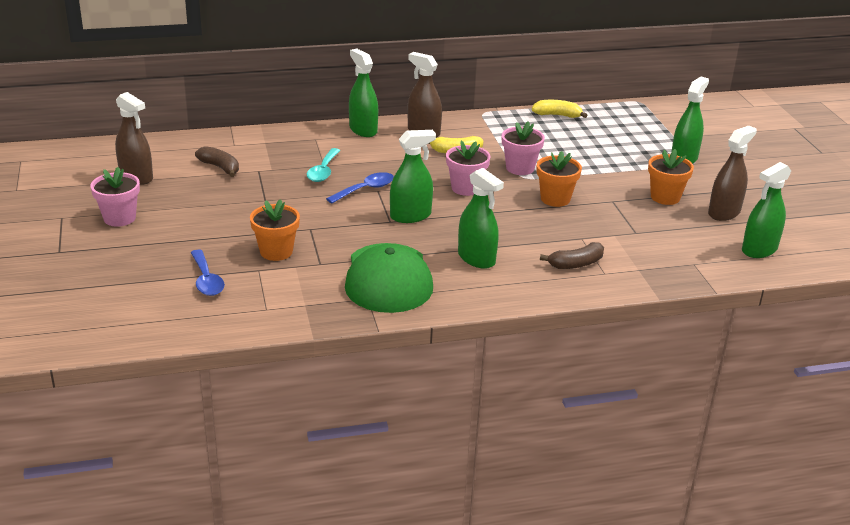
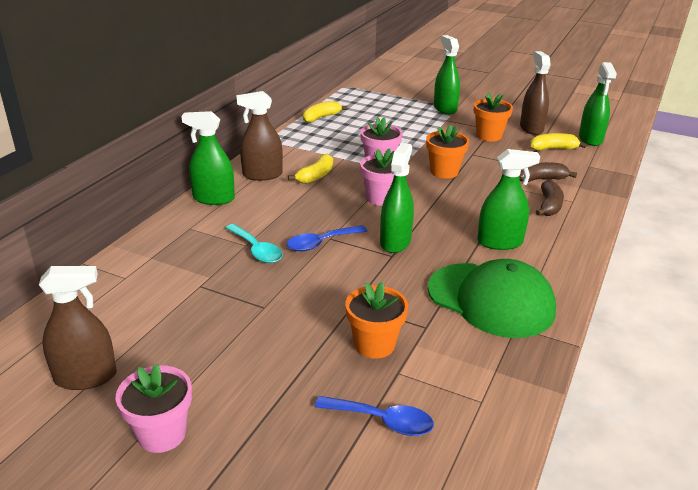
camera: 50 degrees left, 0 degrees up
brown banana [195,146,239,177] -> brown banana moved to [519,162,577,182]
blue spoon [326,172,394,204] -> blue spoon turned 120 degrees counterclockwise [286,225,367,251]
none -> yellow banana [530,133,587,151]

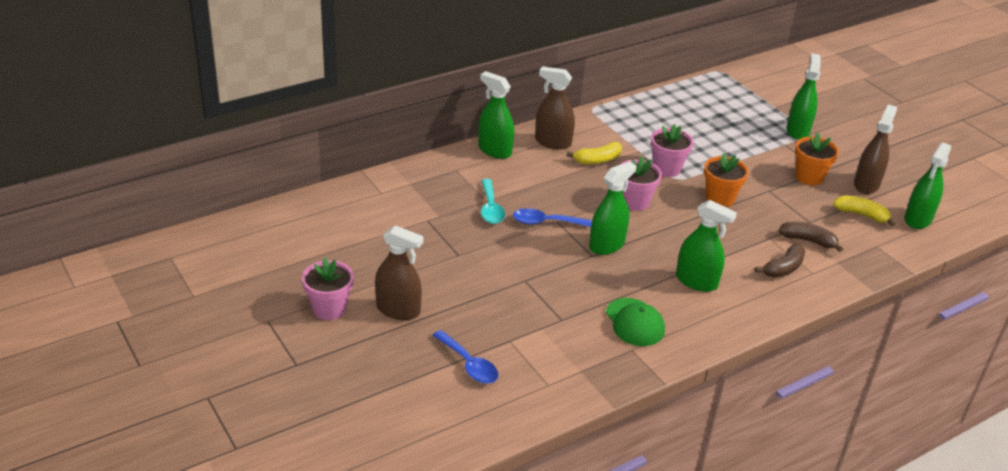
camera: 30 degrees right, 5 degrees up
brown spray bottle [39,266,117,390] -> brown spray bottle moved to [375,225,424,320]
yellow banana [303,101,347,123] -> none
orange flower pot [345,282,408,359] -> none
green cap [428,259,556,338] -> green cap [606,298,665,346], size x0.59

